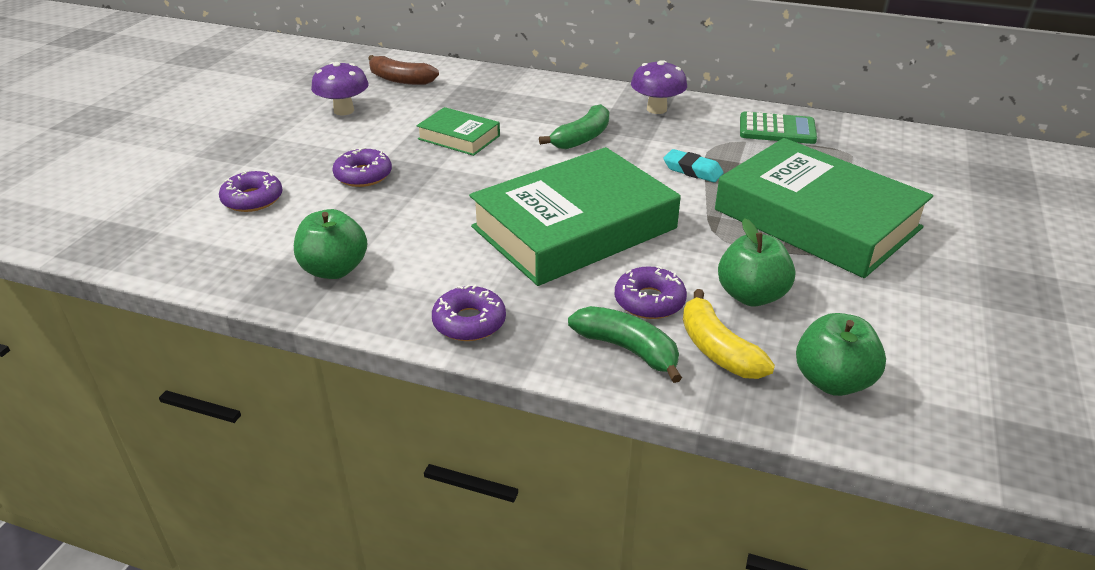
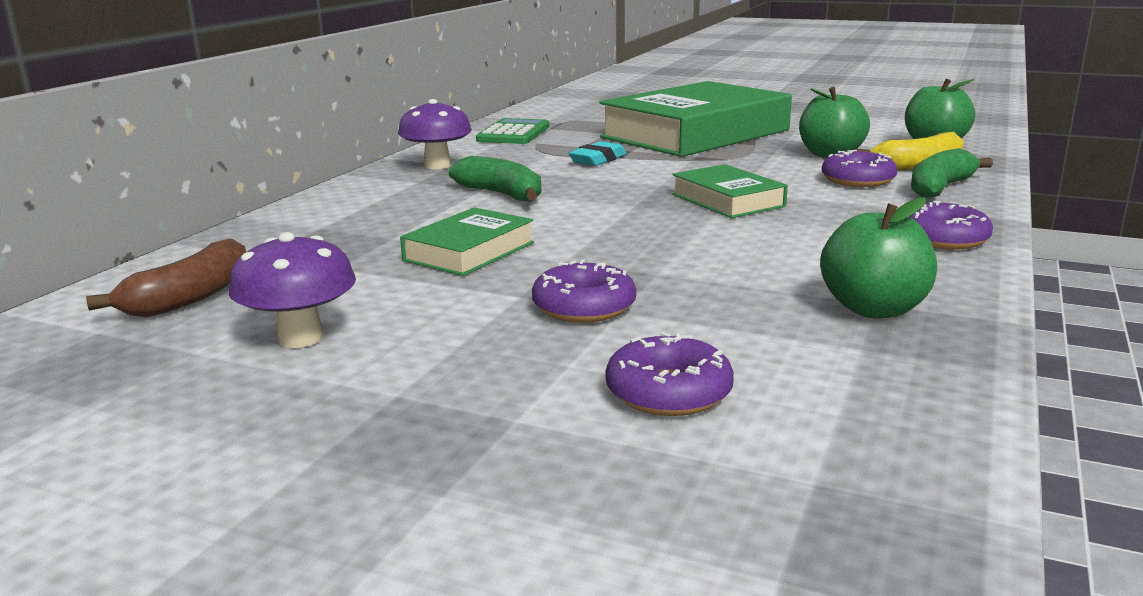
camera: 85 degrees left, 15 degrees down
green book [469,147,681,286] -> green book [672,164,788,218], size x0.47

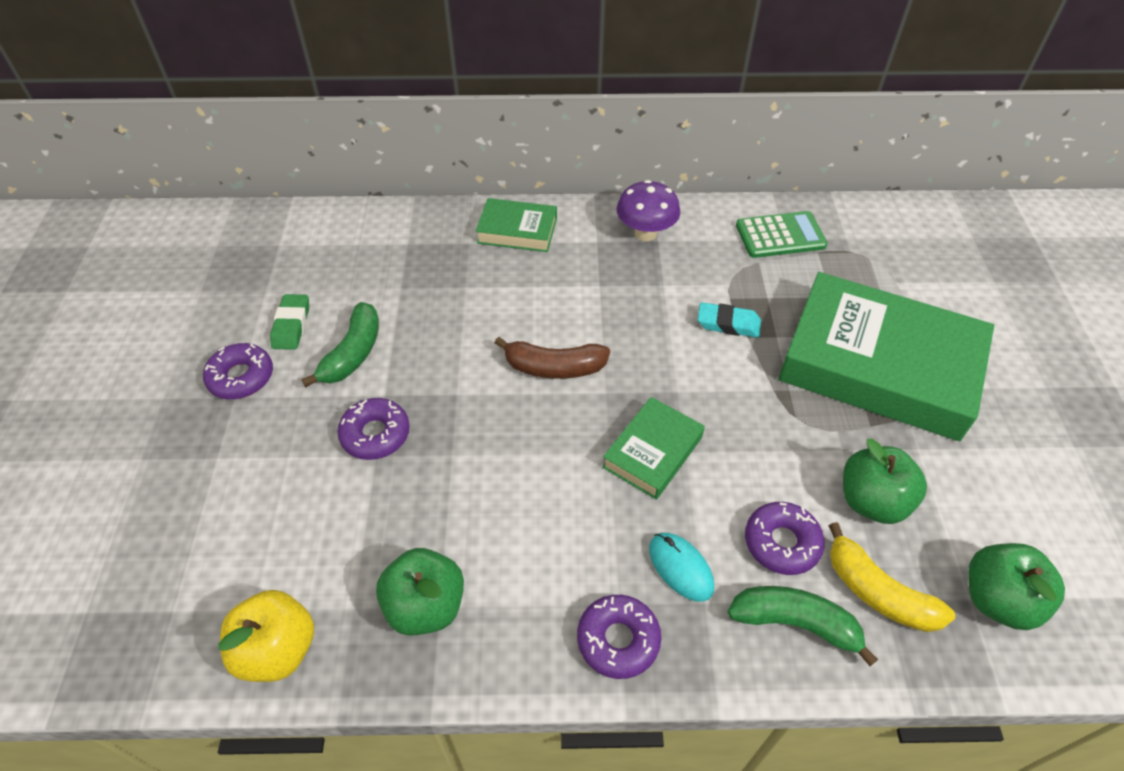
camera: 65 degrees right, 30 degrees up
brown banana [86,239,246,317] -> brown banana moved to [495,337,610,379]
purple mushroom [229,232,356,348] -> green eraser [270,294,309,350]
green book [400,207,534,276] -> green book moved to [476,198,557,252]
green banana [449,156,541,202] -> green banana moved to [302,302,379,388]
purple donut [605,332,734,416] -> purple donut moved to [203,343,273,399]
none -> yellow apple [218,590,314,682]
none -> turquoise mouse [649,533,714,602]

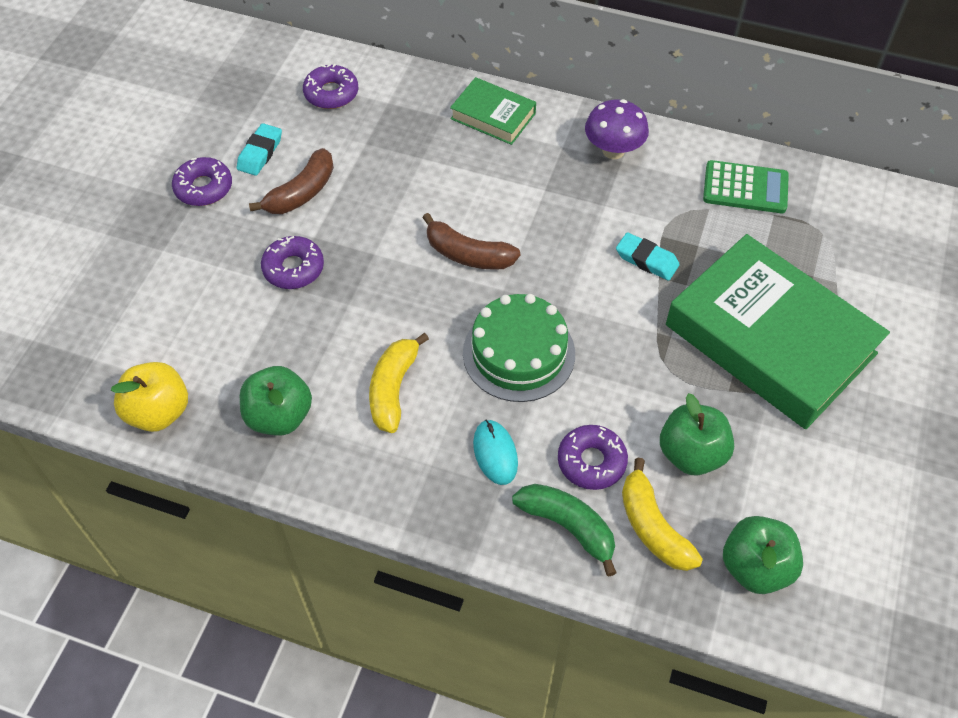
camera: 20 degrees right, 5 degrees up
green eraser [270,294,309,350] -> turquoise eraser [237,123,282,176]
green banana [302,302,379,388] -> brown banana [249,148,334,214]
purple donut [577,595,661,679] -> purple donut moved to [303,64,358,109]
green book [602,397,705,500] -> green cake [463,294,575,402]
none -> yellow banana [369,333,429,433]

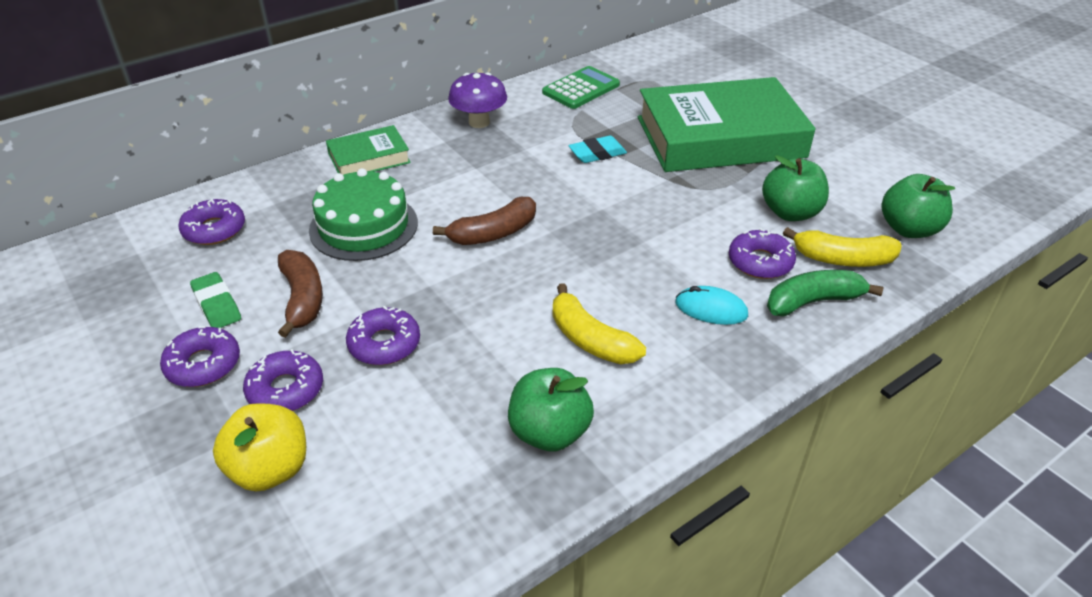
camera: 55 degrees left, 15 degrees down
yellow apple [111,362,188,432] -> yellow apple moved to [213,403,306,491]
turquoise eraser [237,123,282,176] -> green eraser [190,272,241,328]
green cake [463,294,575,402] -> green cake moved to [309,168,418,261]
none -> purple donut [243,349,323,411]

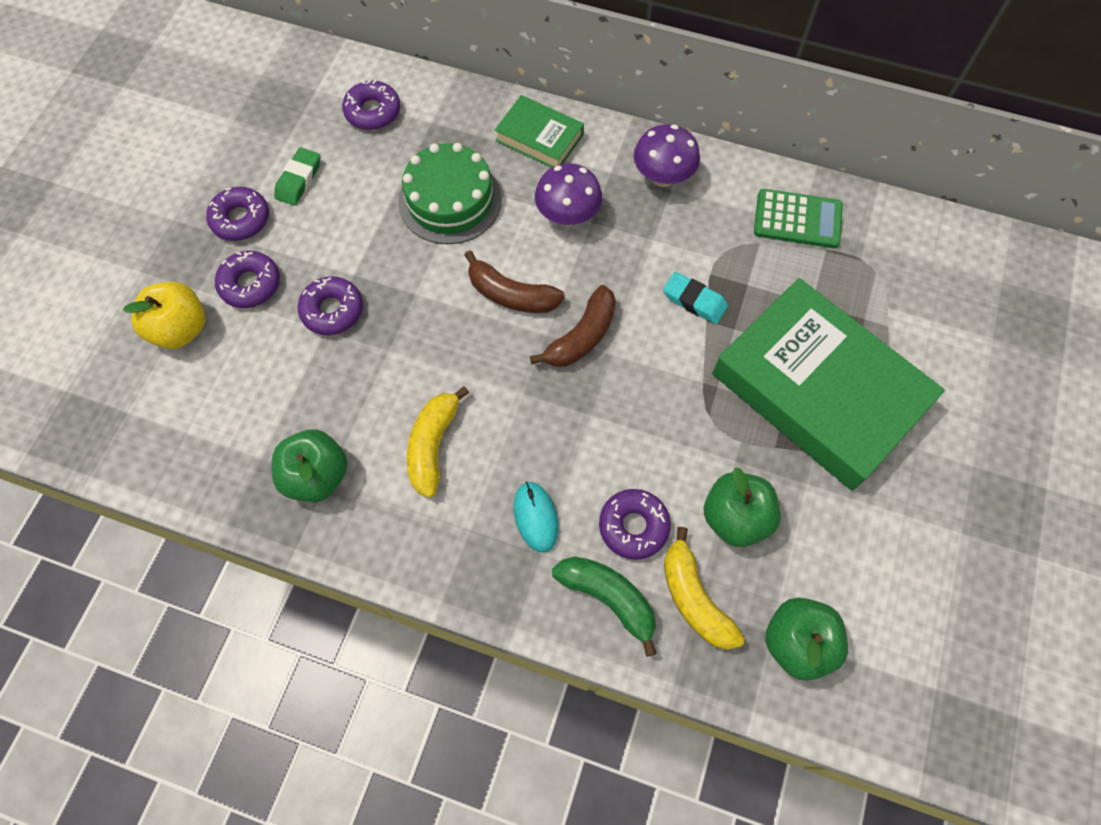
camera: 55 degrees right, 25 degrees up
brown banana [278,250,323,338] -> brown banana moved to [530,285,616,367]
none -> purple mushroom [535,164,602,226]

